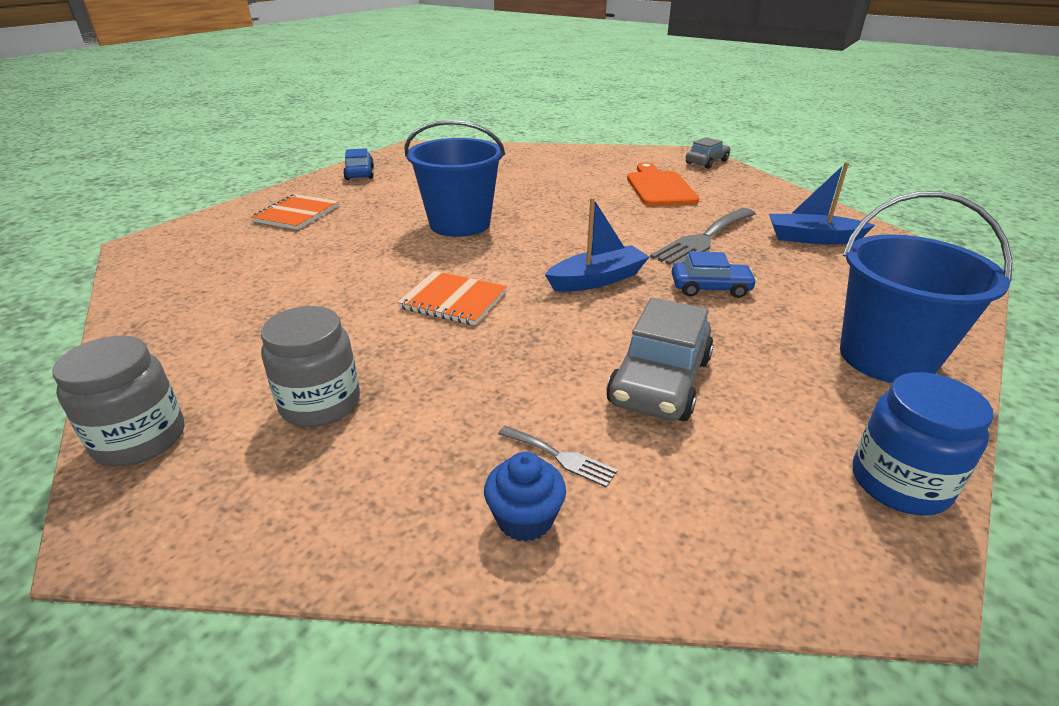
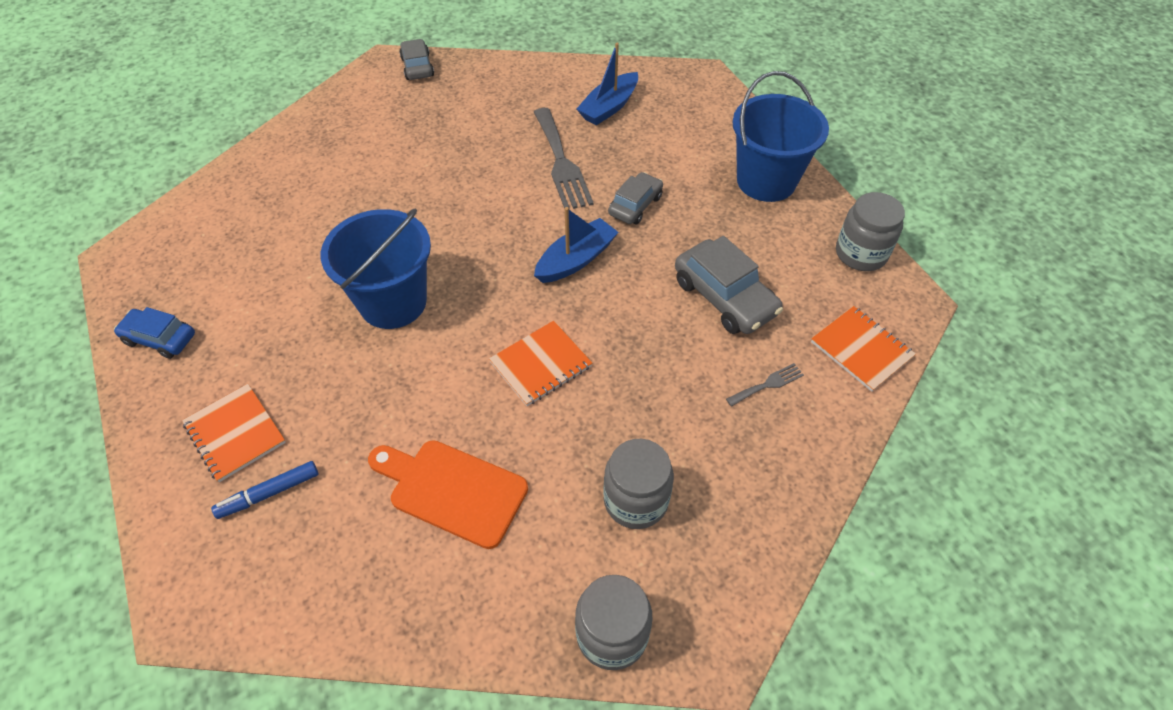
camera: 60 degrees left, 20 degrees up
blue cupcake [484,452,566,542] -> none
blue boat [545,197,649,292] -> blue boat turned 45 degrees clockwise [534,207,618,283]
orange cutting board [627,162,699,206] -> orange cutting board moved to [368,440,528,549]
blue car [672,251,757,298] -> grey car [608,172,663,225]
blue jar [853,372,994,515] -> grey jar [836,192,905,271]
none -> blue marker [211,461,319,519]
none -> orange notebook [811,306,916,392]

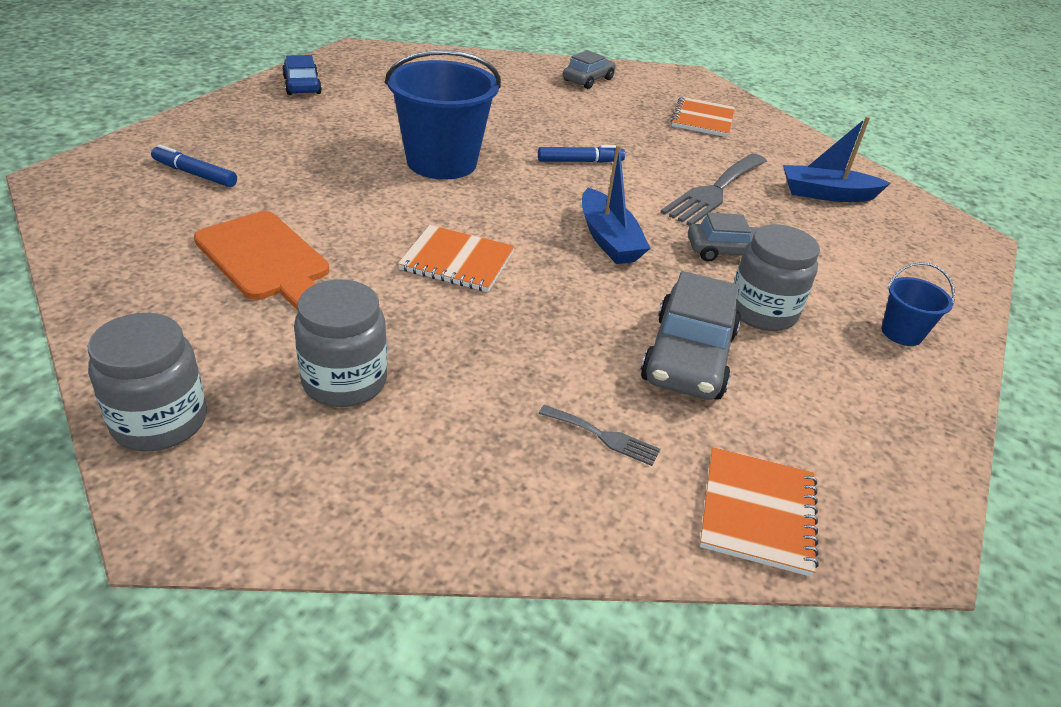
camera: 50 degrees right, 15 degrees down
orange notebook [182,384,286,482] -> orange notebook moved to [670,96,735,137]
orange cutting board [368,440,528,549] -> orange cutting board turned 150 degrees clockwise [194,211,329,310]
grey car [399,39,434,80] -> grey car moved to [563,50,616,89]
blue boat [534,207,618,283] -> blue boat turned 60 degrees clockwise [582,145,651,264]
blue bucket [733,71,829,202] -> blue bucket [881,262,955,346], size x0.46
grey jar [836,192,905,271] -> grey jar moved to [734,224,820,331]
none -> blue marker [538,145,625,163]

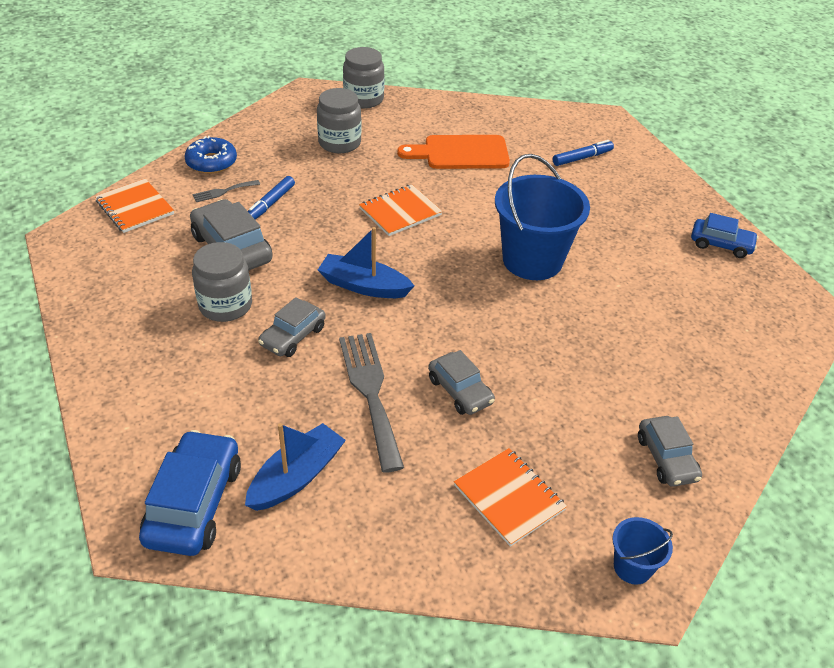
camera: 130 degrees right, 5 degrees up
blue marker [538,145,625,163] -> blue marker moved to [248,176,295,219]
blue bucket [881,262,955,346] -> blue bucket moved to [612,517,673,585]
none -> blue car [139,430,241,556]
none -> blue donut [184,136,237,174]
none -> grey car [428,350,495,415]

